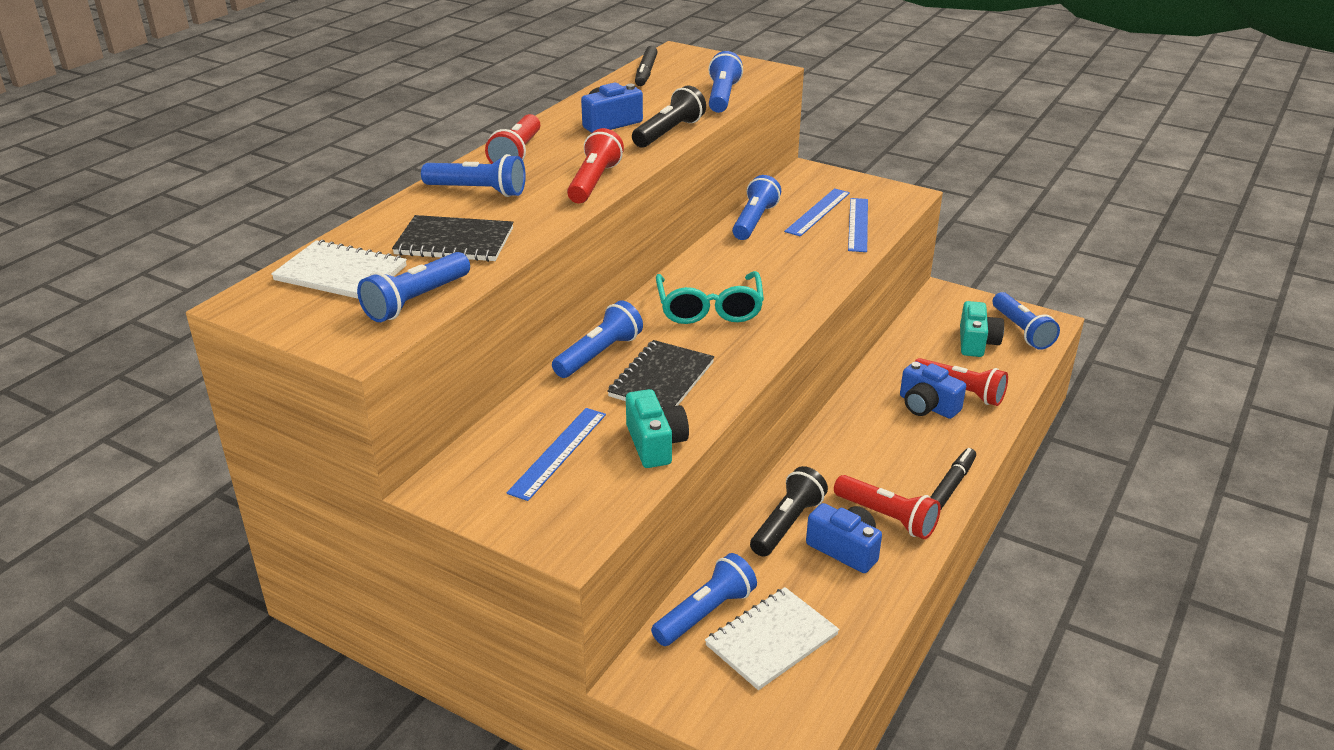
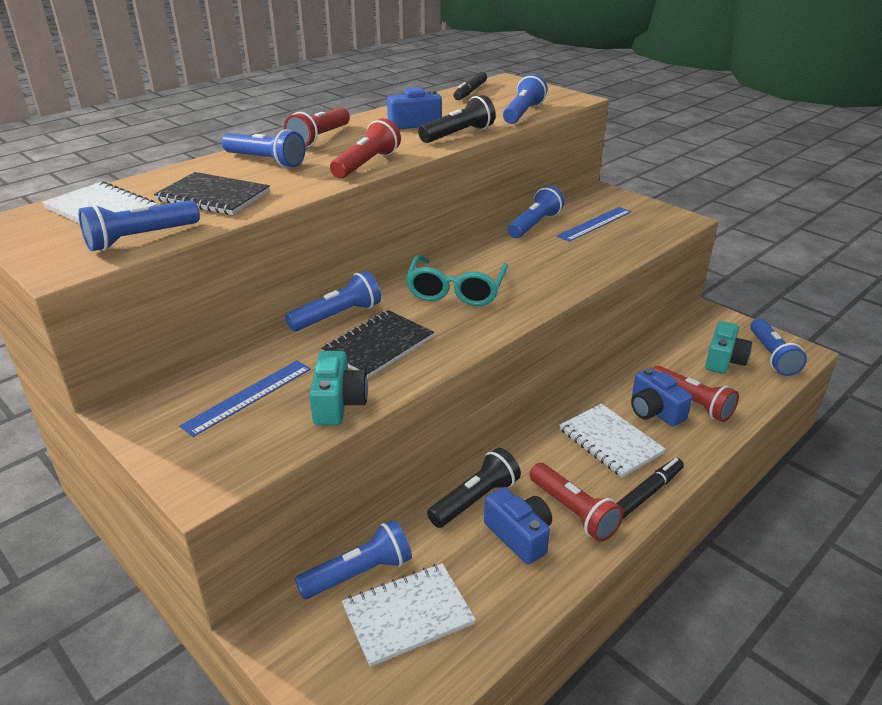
camera: 15 degrees right, 0 degrees up
blue ruler [848,198,868,252] -> none
none -> white notebook [559,403,666,477]

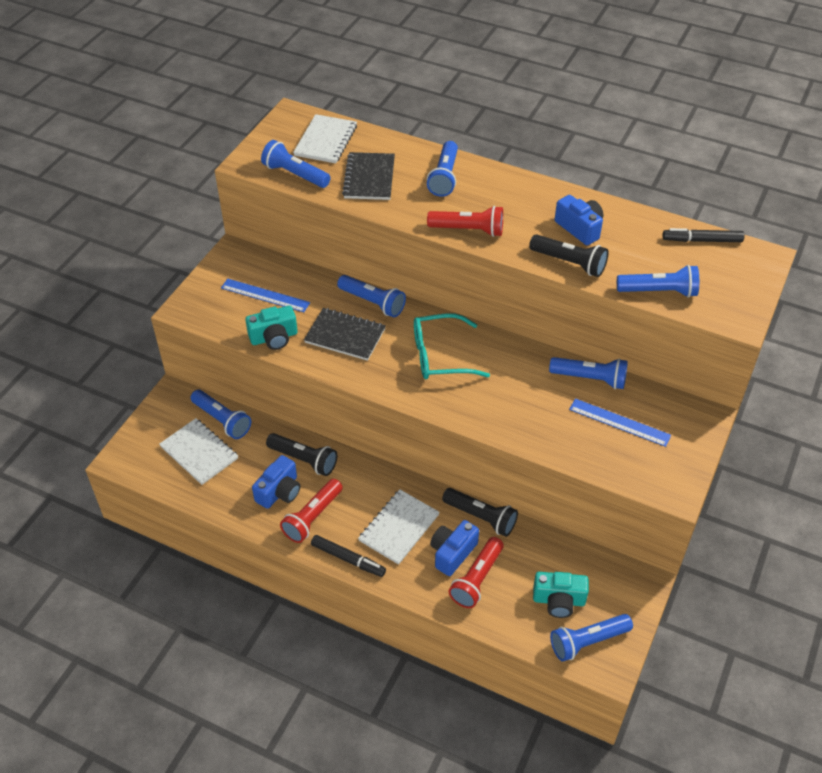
camera: 70 degrees right, 15 degrees up
red flashlight [284,107,350,148] -> none
none -> black flashlight [442,488,518,537]

